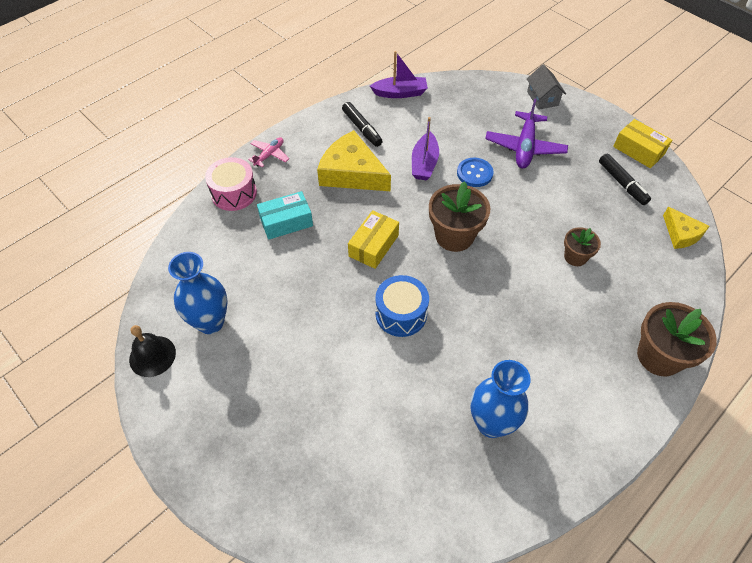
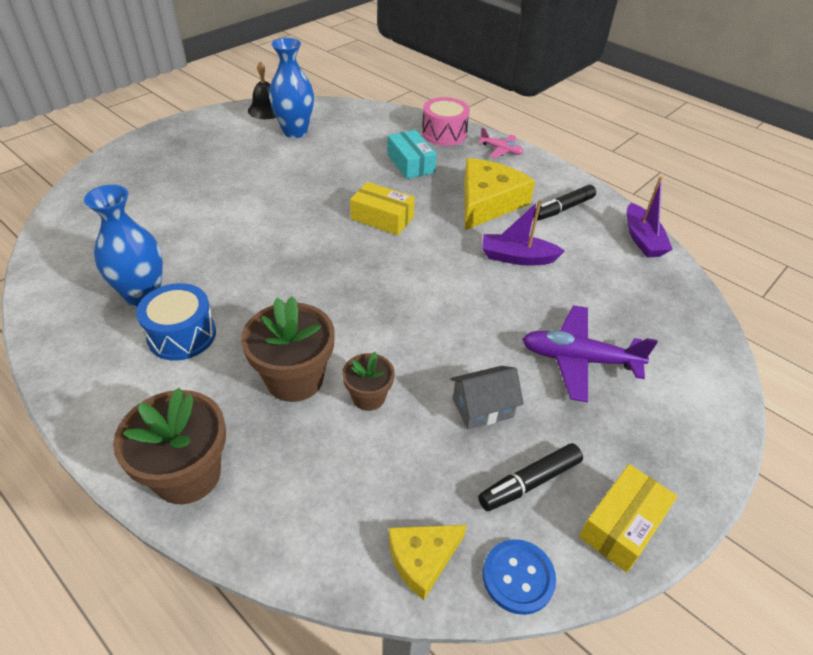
camera: 85 degrees right, 10 degrees down
blue drum [376,275,429,337] -> blue drum moved to [136,283,216,361]
brown flower pot [429,181,491,252] -> brown flower pot moved to [241,296,335,402]
blue button [457,158,494,187] -> blue button moved to [483,539,556,615]
grey house [527,64,566,110] -> grey house moved to [450,366,524,429]

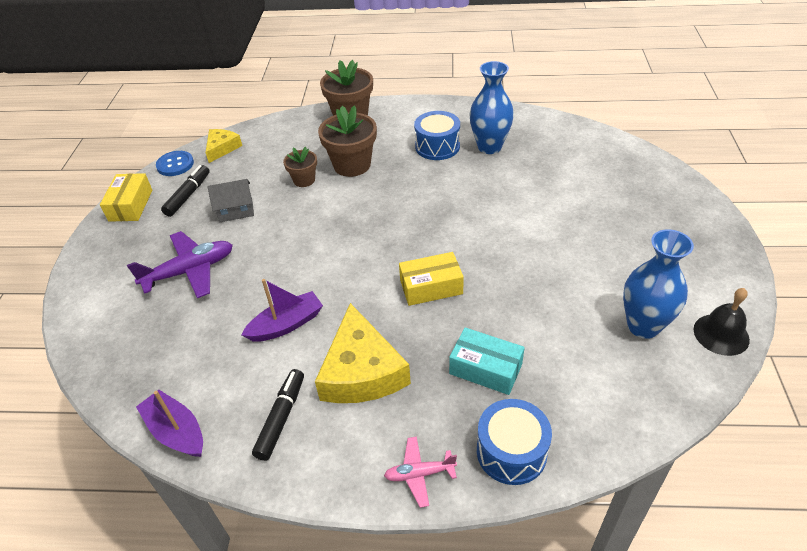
camera: 145 degrees right, 0 degrees up
pink drum [422,97,470,146] -> blue drum [477,399,552,485]
grey house [450,366,524,429] -> grey house turned 45 degrees clockwise [207,179,254,222]

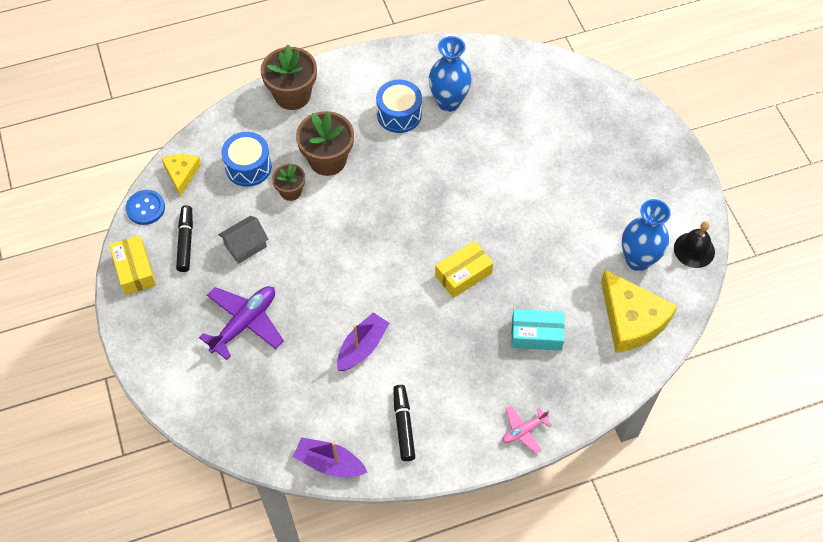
camera: 25 degrees left, 15 degrees up
yellow cheese [315,303,411,403] -> yellow cheese moved to [601,270,678,353]
blue drum [477,399,552,485] -> blue drum moved to [221,132,272,187]

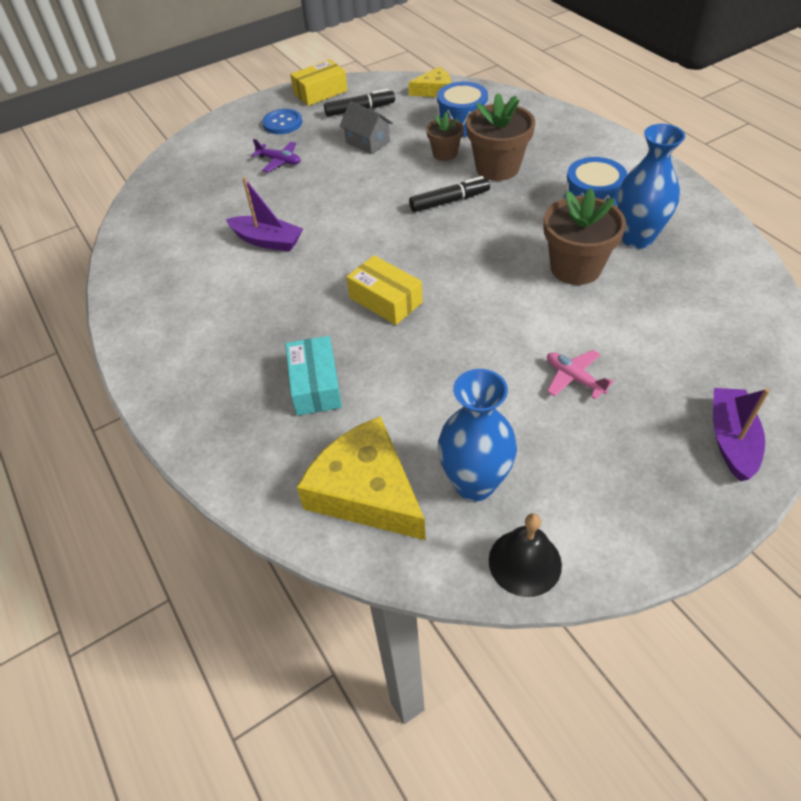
camera: 80 degrees right, 10 degrees down
blue button [126,190,165,225] -> blue button moved to [262,109,302,134]
purple plane [199,286,284,360] -> purple plane [252,139,301,172], size x0.56
brown flower pot [261,45,317,110] -> brown flower pot moved to [543,189,626,285]
purple boat [293,437,368,477] -> purple boat moved to [713,388,770,481]
black marker [393,385,415,461] -> black marker moved to [409,176,490,212]
pink plane [502,405,552,454] -> pink plane moved to [547,350,614,399]
yellow cheese [601,270,678,353] -> yellow cheese turned 90 degrees clockwise [297,416,426,540]

